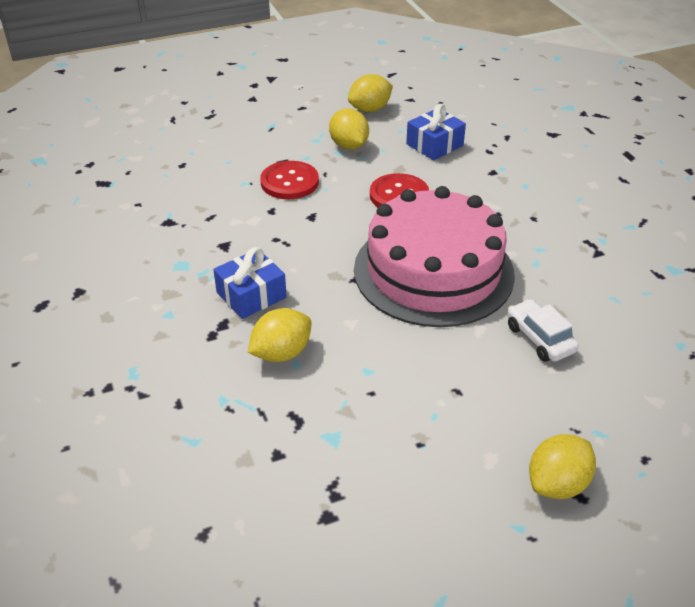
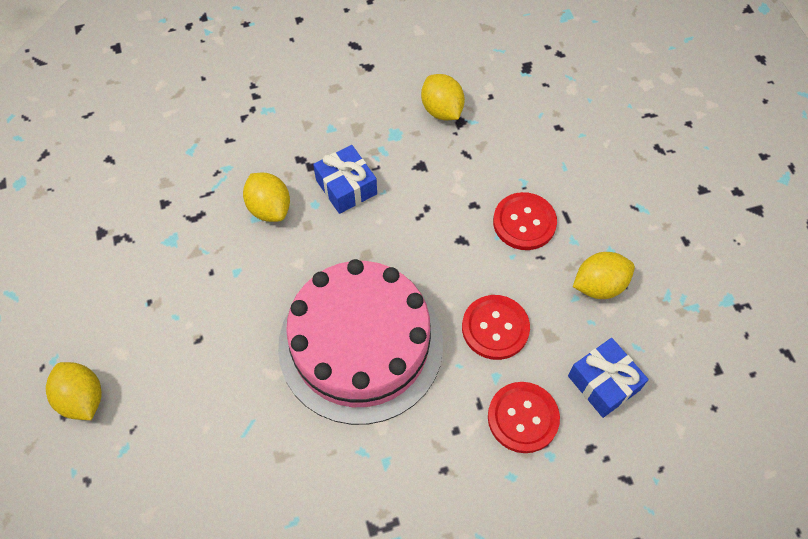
camera: 95 degrees right, 20 degrees up
yellow lemon [348,74,393,112] -> yellow lemon moved to [421,74,465,120]
white car [507,299,579,362] -> none
none -> red button [488,382,560,453]

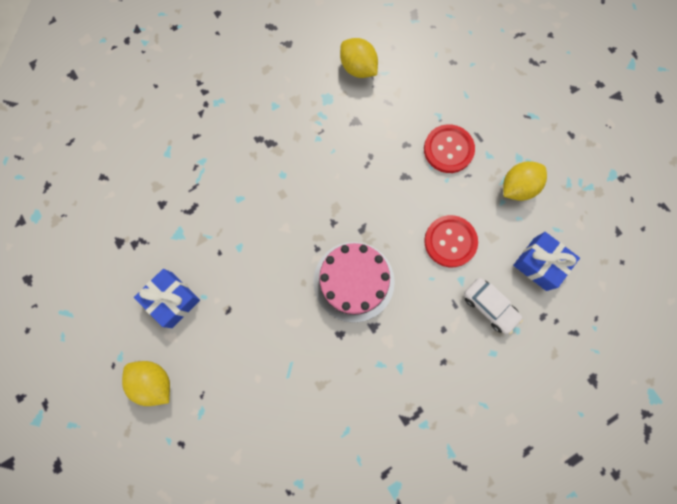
camera: 15 degrees left, 15 degrees up
yellow lemon [243,173,290,222] -> none
pink cake [278,259,443,425] -> pink cake [313,242,395,322], size x0.63
blue gift [313,145,377,214] -> blue gift moved to [134,269,200,328]
red button [488,382,560,453] -> white car [464,278,523,334]

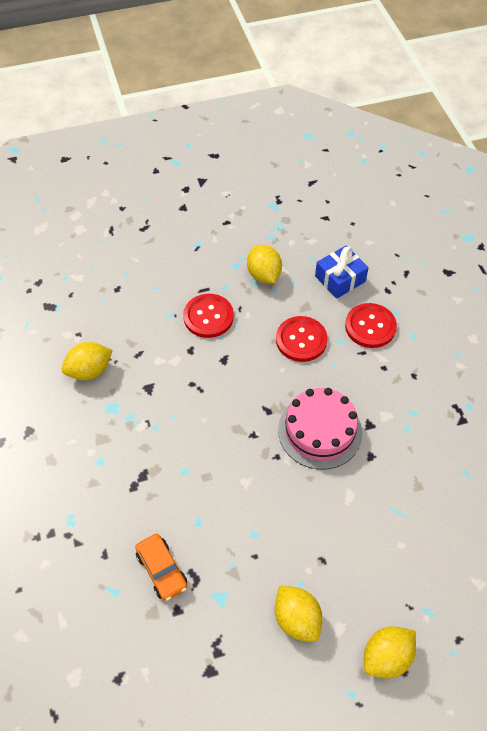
camera: 75 degrees left, 20 degrees down
blue gift [134,269,200,328] -> yellow lemon [275,585,323,642]
white car [464,278,523,334] -> red button [345,303,397,348]
none -> orange car [135,534,187,601]

